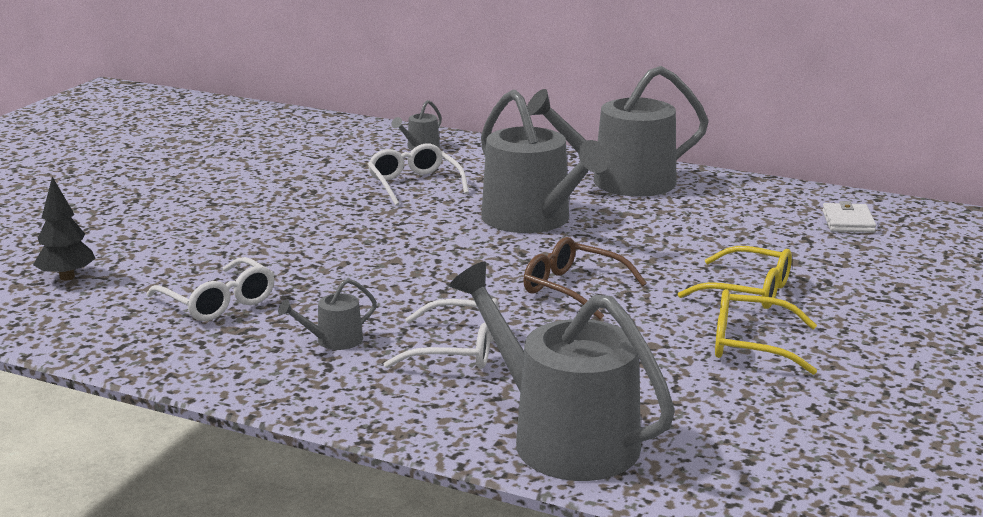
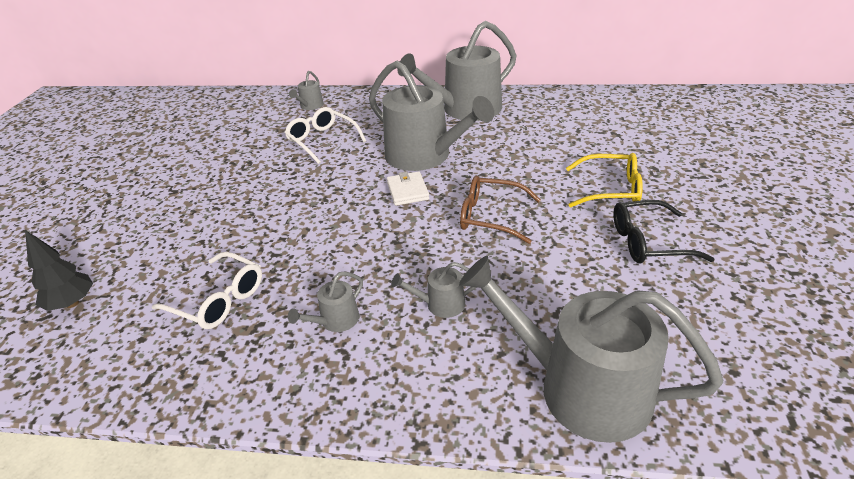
camera: 15 degrees left, 15 degrees up
white glasses [384,298,499,369] -> grey watering can [391,262,476,318]
yellow glasses [715,289,817,375] -> black glasses [613,200,715,263]
white wallet [822,201,876,233] -> white wallet moved to [387,171,430,206]

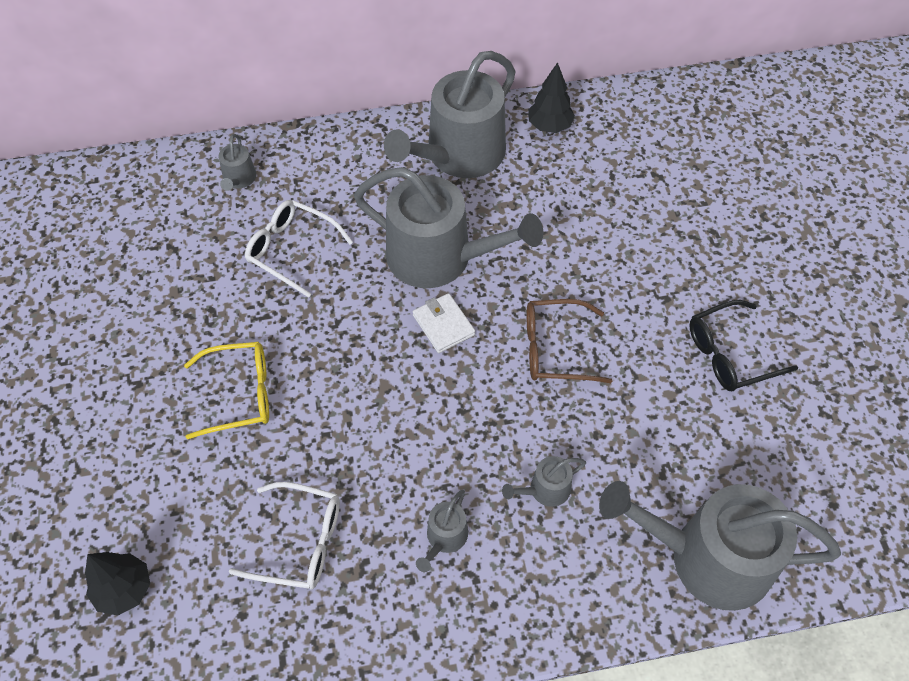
camera: 20 degrees left, 20 degrees up
yellow glasses [566,153,643,207] -> yellow glasses moved to [184,342,269,439]
none -> black tree [528,62,575,133]

